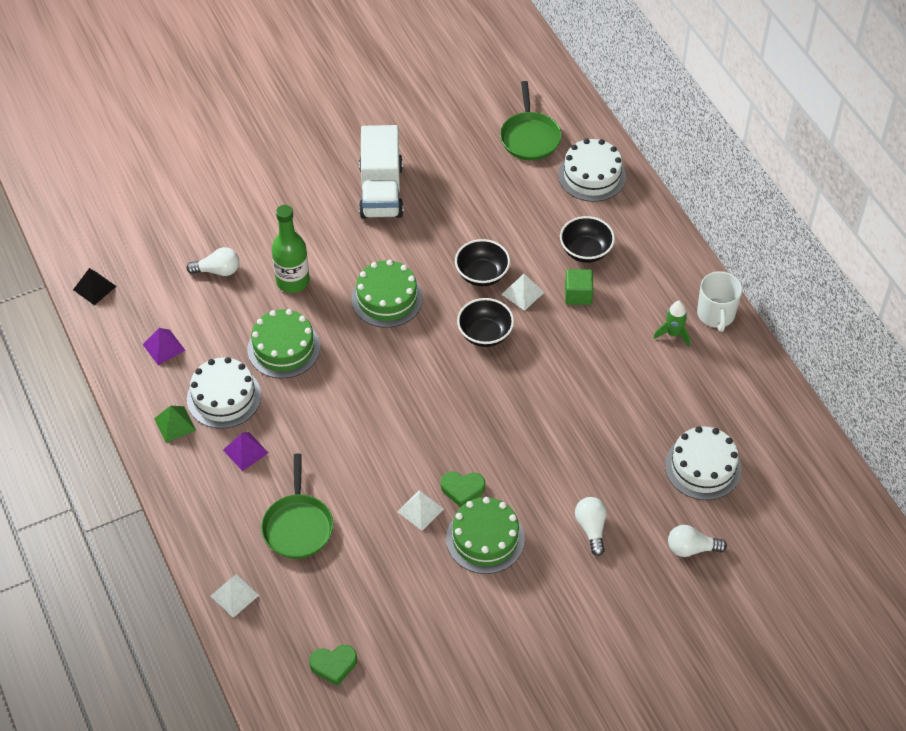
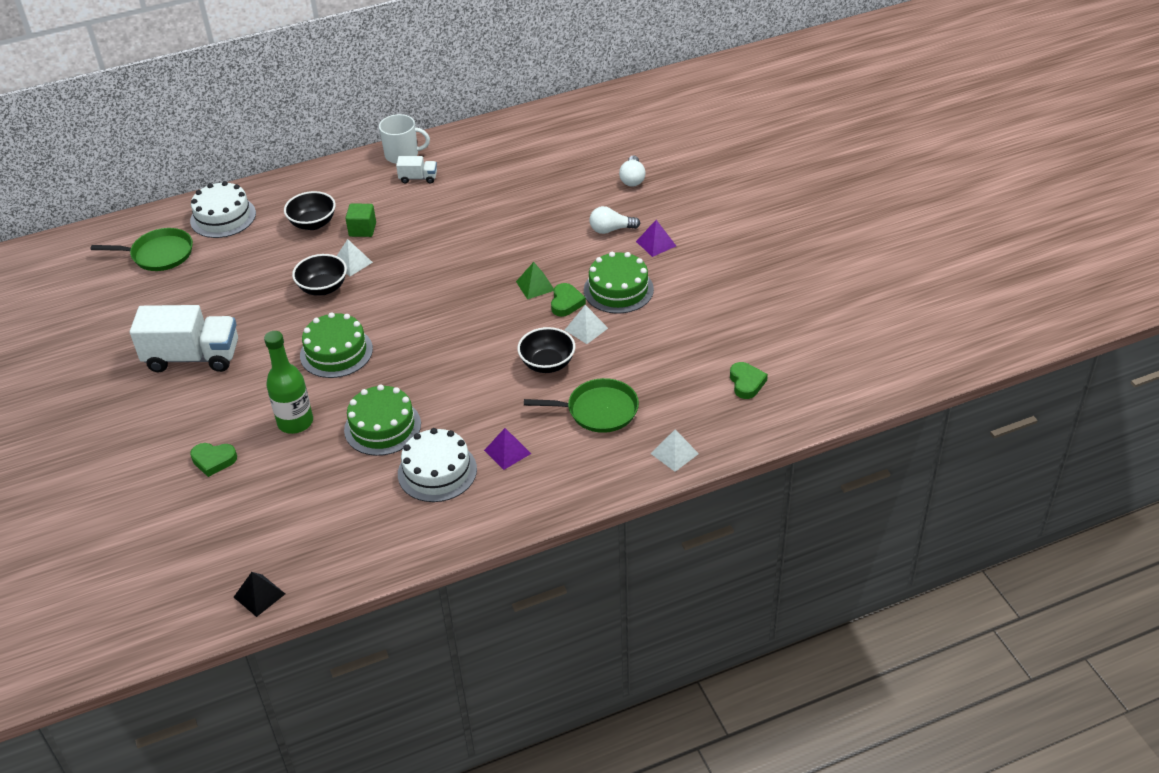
camera: 85 degrees left, 10 degrees down
purple pyramid [142,328,186,365] -> purple pyramid moved to [636,220,676,257]
green pyramid [154,406,196,443] -> green pyramid moved to [516,262,554,299]
white light bulb [186,247,239,276] -> none
black bowl [457,298,514,347] -> black bowl moved to [517,327,575,373]
green rocket [653,301,690,347] -> white truck [396,156,437,184]
white cake [665,426,742,500] -> none
none -> green heart [190,443,237,477]

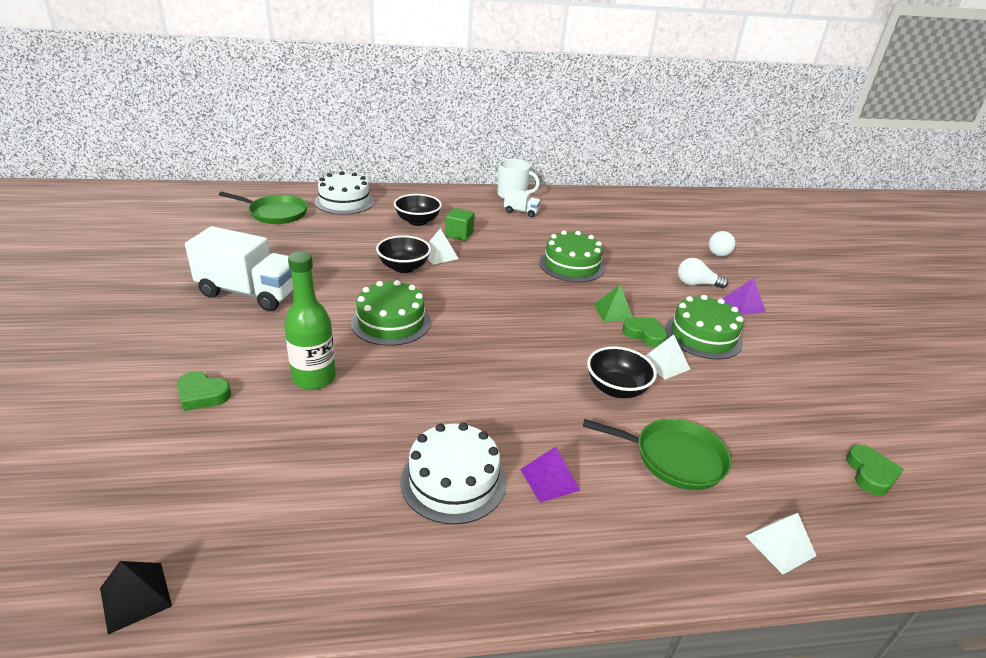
camera: 10 degrees right, 10 degrees down
green cake [344,385,421,456] -> green cake moved to [539,230,605,282]
green heart [551,283,586,317] -> green heart turned 75 degrees counterclockwise [622,318,667,347]

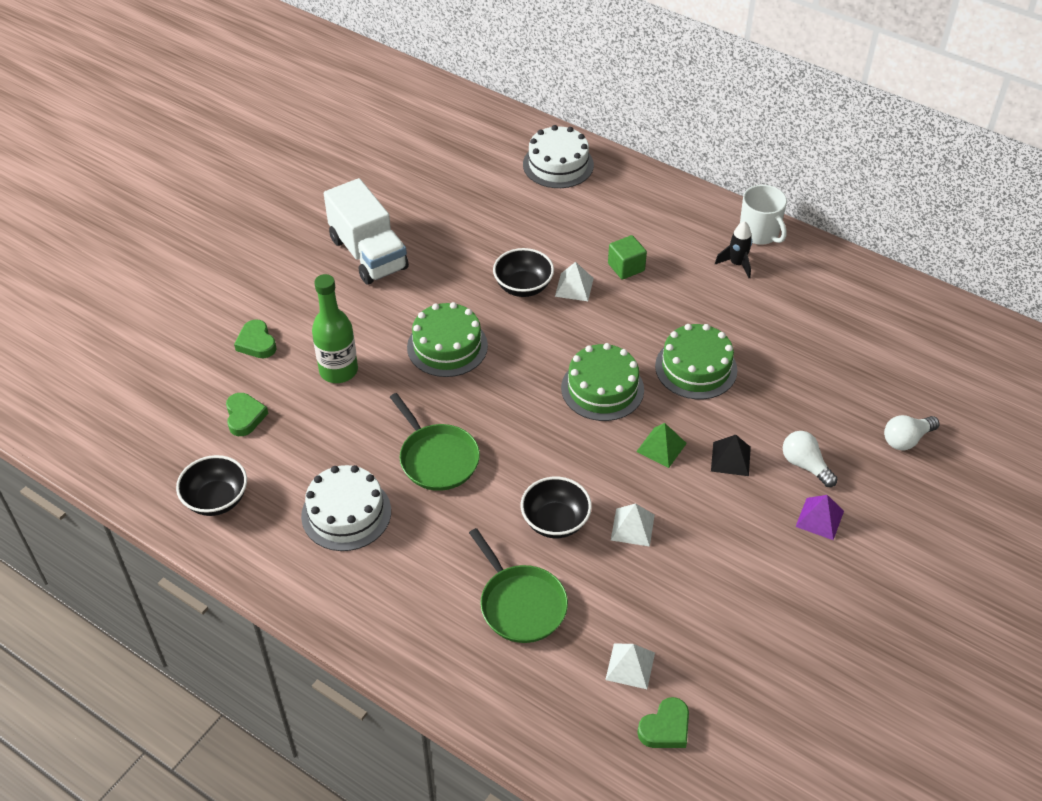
camera: 45 degrees right, 15 degrees up
black pyramid [100,561,172,634] -> black pyramid moved to [711,435,751,476]
green pan [219,192,308,224] -> green pan moved to [390,393,480,491]
black bowl [394,194,442,226] -> black bowl moved to [176,455,247,516]
white truck [504,188,541,217] -> black rocket [715,221,752,278]
purple pyramid [520,446,581,503] -> none
green heart [622,318,667,347] -> green heart moved to [226,393,268,436]
green cake [665,295,744,360] -> green cake moved to [561,343,644,421]
white pyramid [745,513,816,574] -> white pyramid moved to [605,643,655,689]

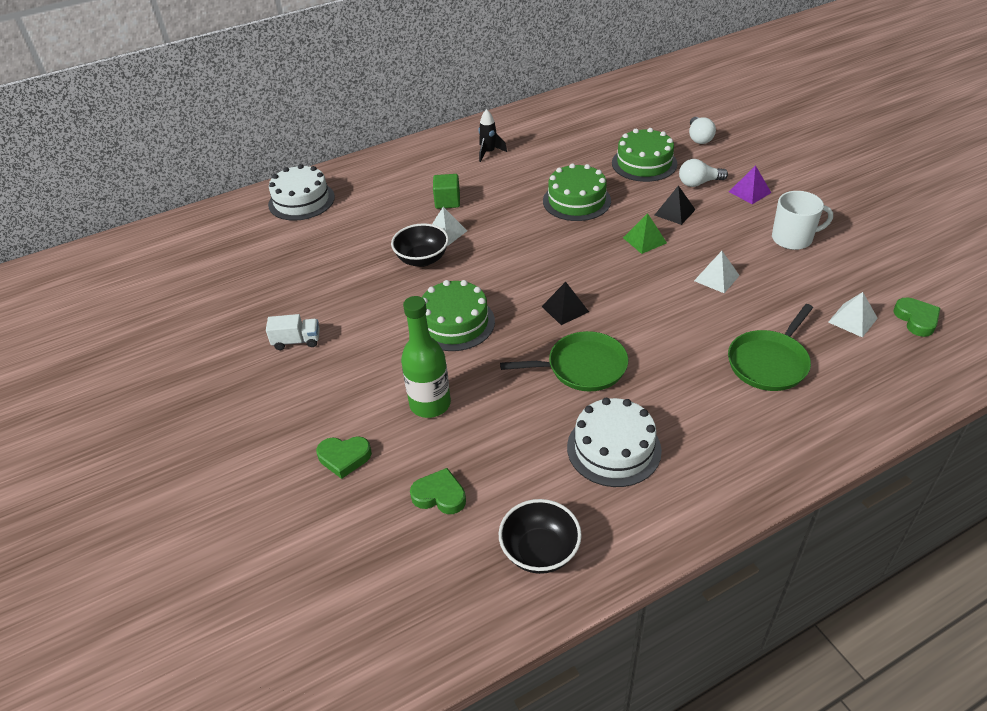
camera: 60 degrees left, 5 degrees down
white truck [324,178,409,285] -> white truck [266,314,320,350], size x0.46
green pan [469,528,568,643] -> green pan turned 135 degrees clockwise [728,304,813,391]
black bowl [521,477,592,538] -> none
green cake [561,343,644,421] -> green cake moved to [612,128,677,182]
white mug [740,185,787,245] -> white mug moved to [772,191,833,250]
none -> black pyramid [541,282,589,325]

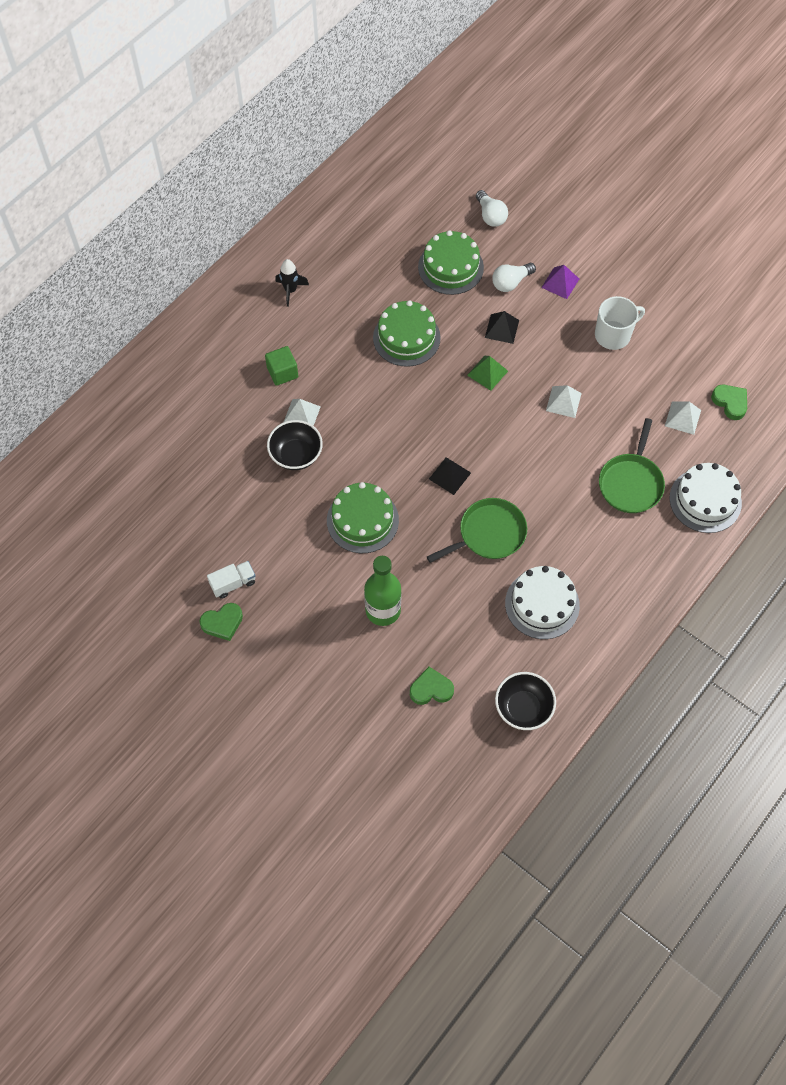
camera: 25 degrees left, 20 degrees up
white cake [268,164,335,221] -> white cake moved to [670,463,742,533]
green heart [316,436,372,479] -> green heart moved to [199,603,243,641]

